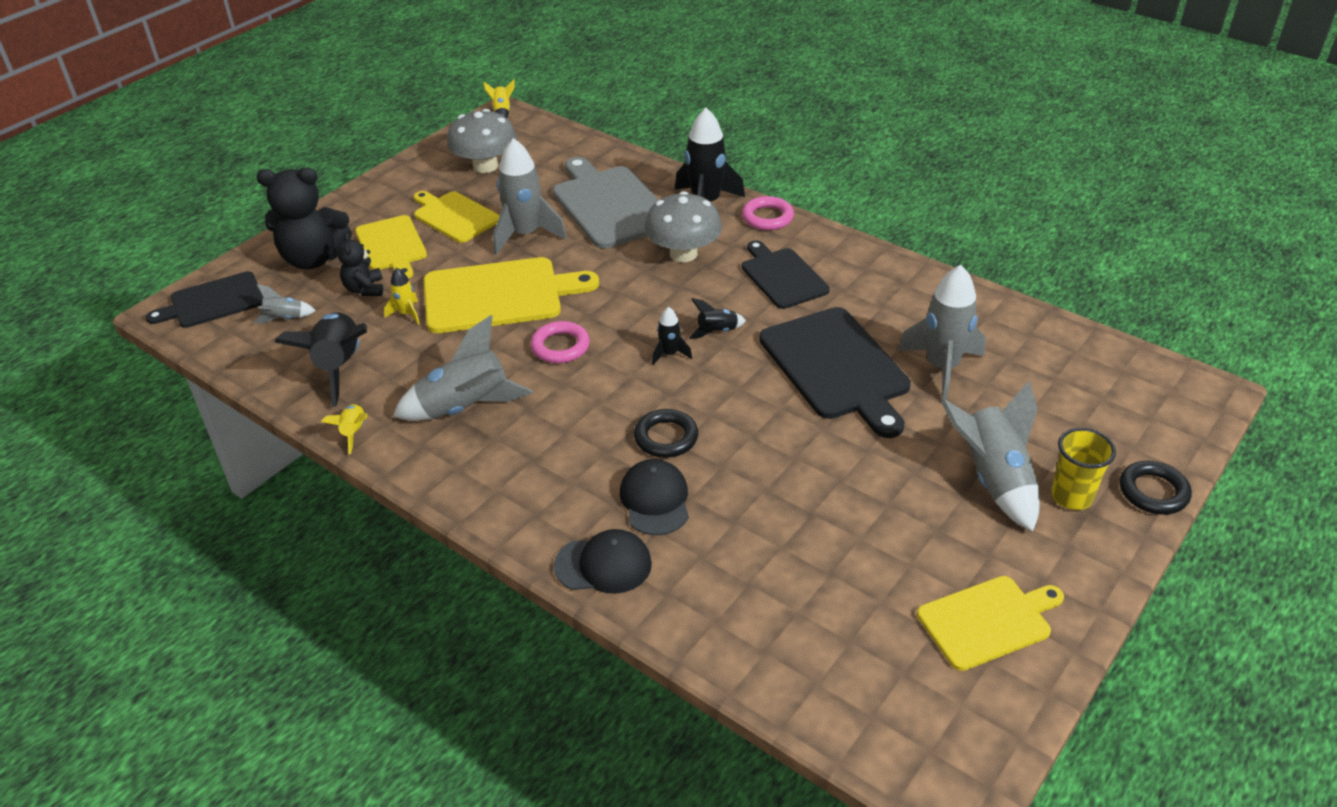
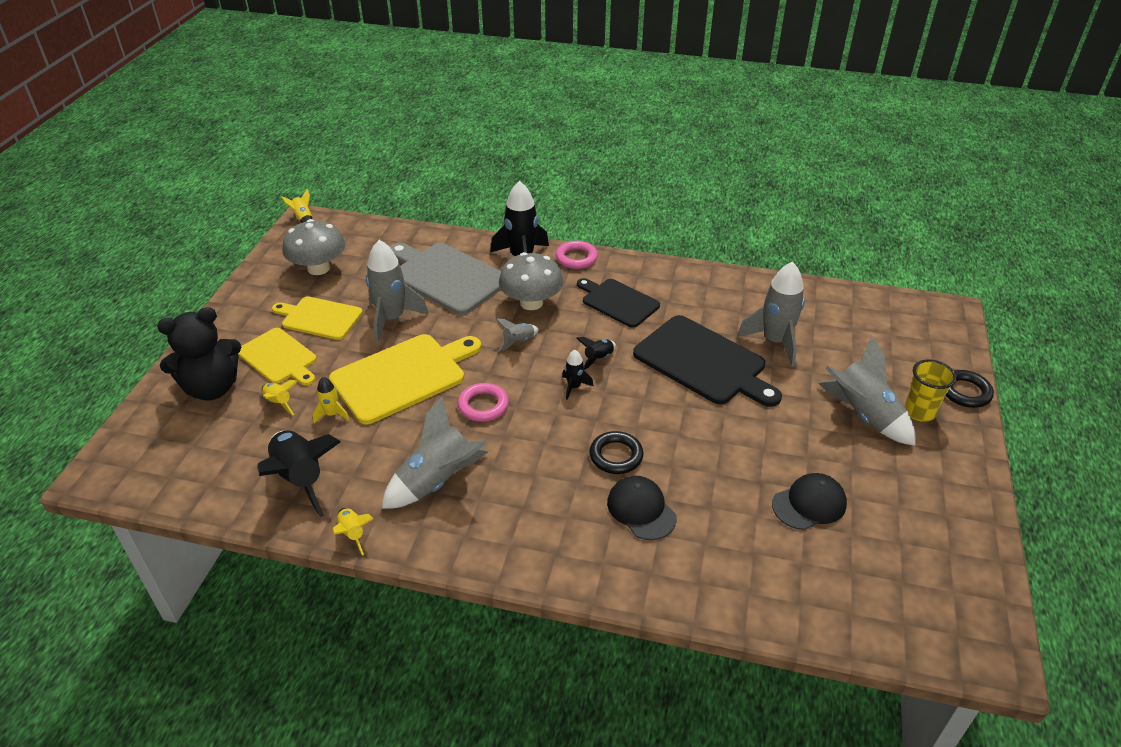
camera: 25 degrees left, 0 degrees up
black cutting board [146,271,263,328] -> none
grey rocket [253,284,316,323] -> grey rocket moved to [495,319,539,351]
black teddy bear [337,233,383,296] -> yellow rocket [262,380,297,415]
black cap [554,529,652,594] -> black cap moved to [772,473,847,530]
yellow cutting board [917,576,1064,671] -> none

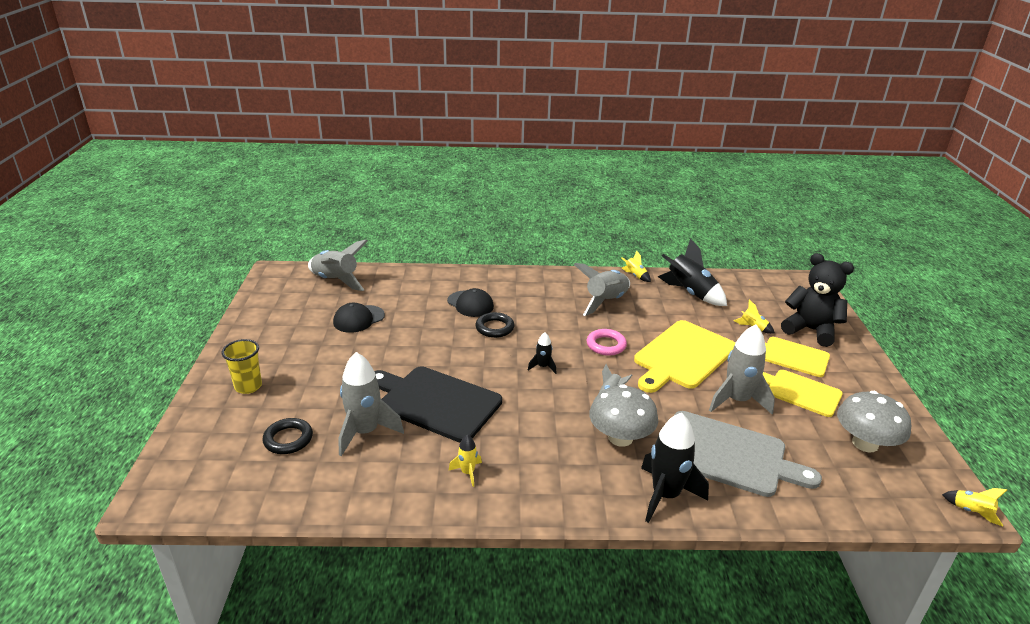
camera: 165 degrees right, 10 degrees down
black teddy bear [157,307,241,400] -> black teddy bear turned 75 degrees clockwise [781,253,854,347]
yellow cutting board [272,296,363,340] -> yellow cutting board turned 150 degrees counterclockwise [763,370,843,417]
yellow rocket [313,377,349,423] -> yellow rocket moved to [449,435,482,487]
pink ring [556,241,598,269] -> none
black rocket [576,337,616,370] -> none
black cutting board [577,278,660,328] -> none
grey rocket [819,336,916,446] -> grey rocket moved to [308,239,368,291]
black ring [945,370,994,408] -> black ring moved to [263,418,313,454]

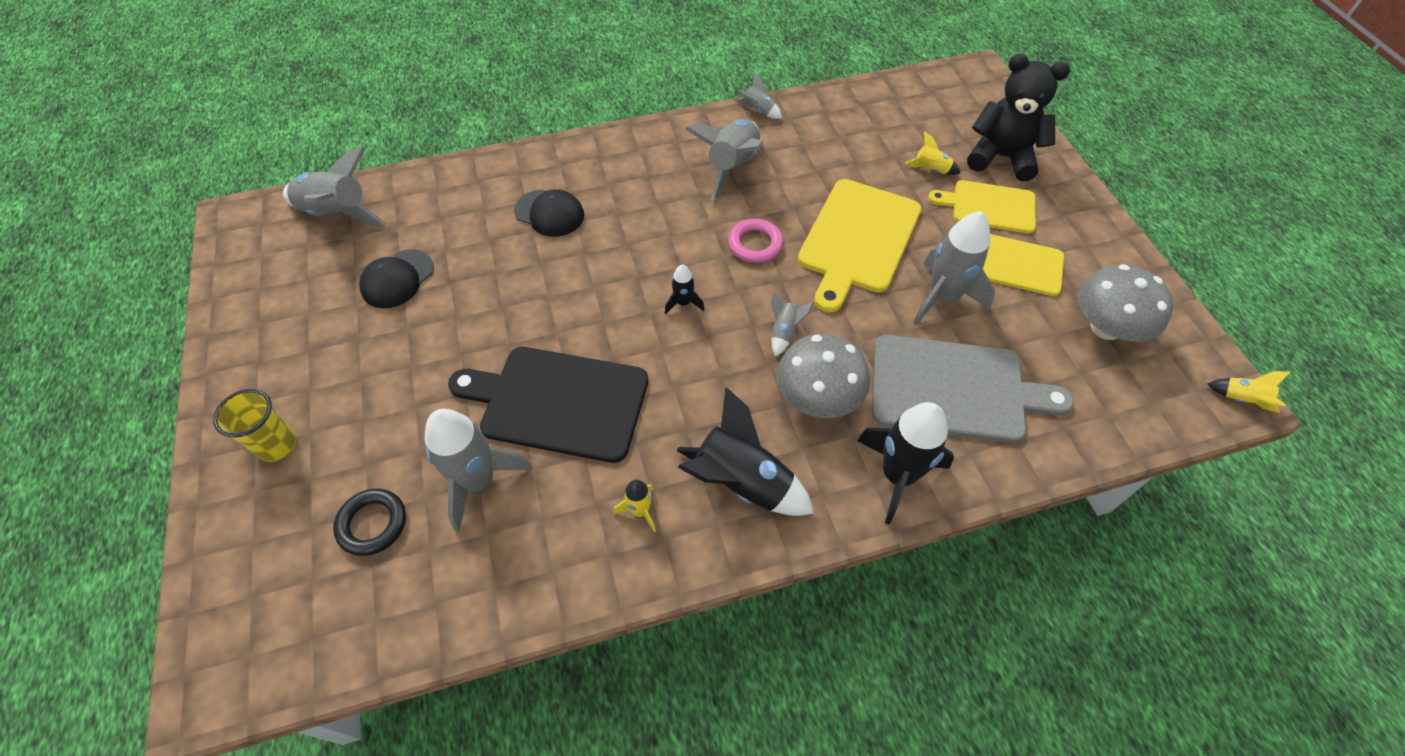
camera: 15 degrees left, 25 degrees up
black ring [476,312,514,338] -> none
yellow rocket [622,250,651,282] -> grey rocket [737,73,782,119]
black rocket [658,238,727,306] -> black rocket moved to [677,387,814,516]

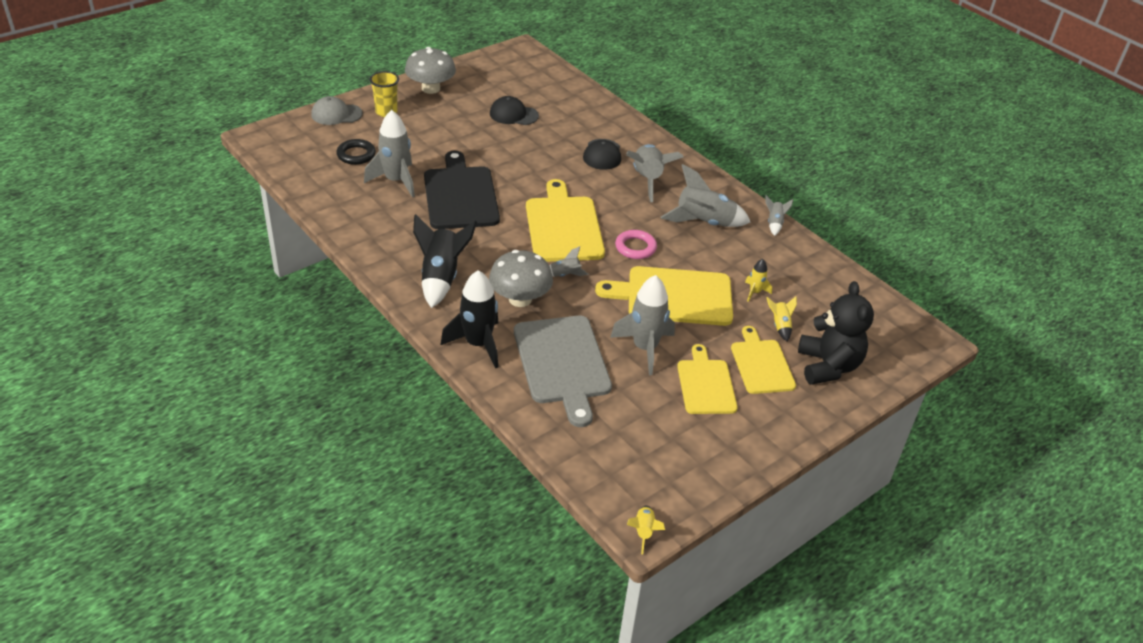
camera: 65 degrees right, 15 degrees down
grey rocket [283,146,387,227] -> grey rocket moved to [626,144,683,202]
yellow rocket [614,480,656,532] -> yellow rocket moved to [745,259,772,302]
black rocket [665,264,705,314] -> yellow cutting board [526,179,605,262]
grey mushroom [1078,264,1173,342] -> grey mushroom moved to [405,47,456,94]
none -> grey cap [311,96,363,125]

